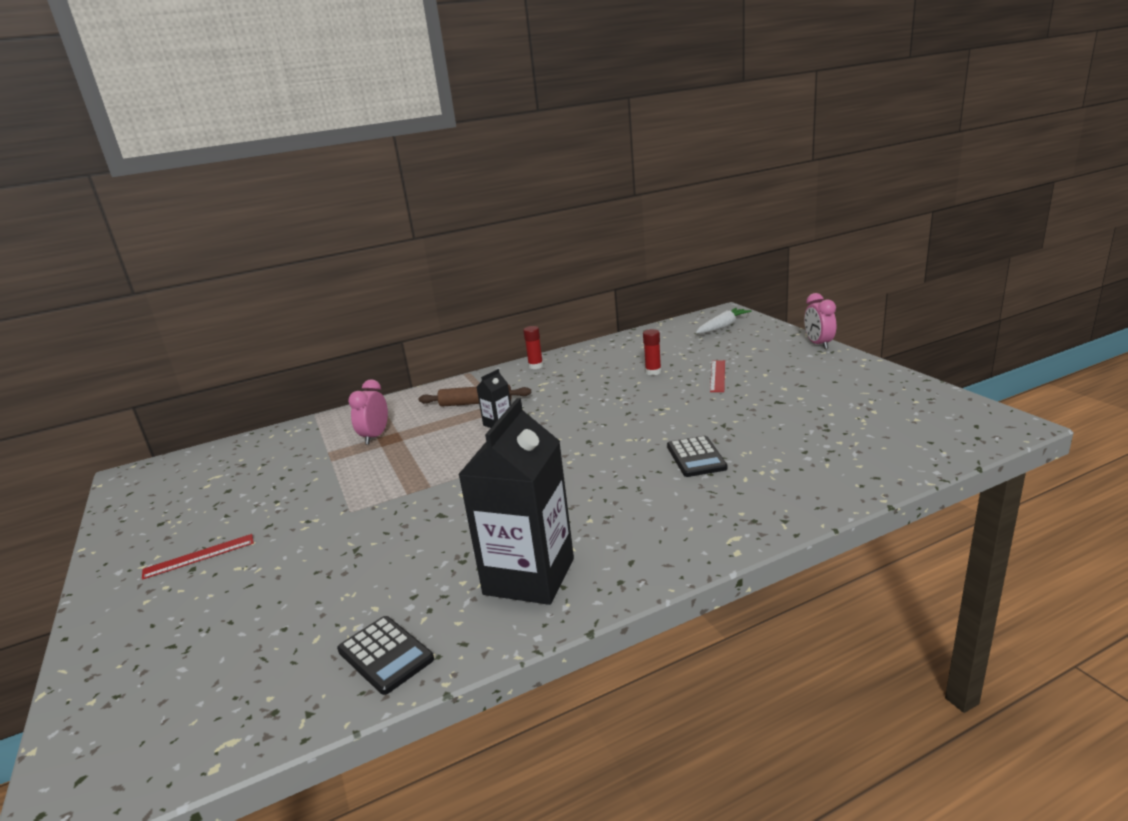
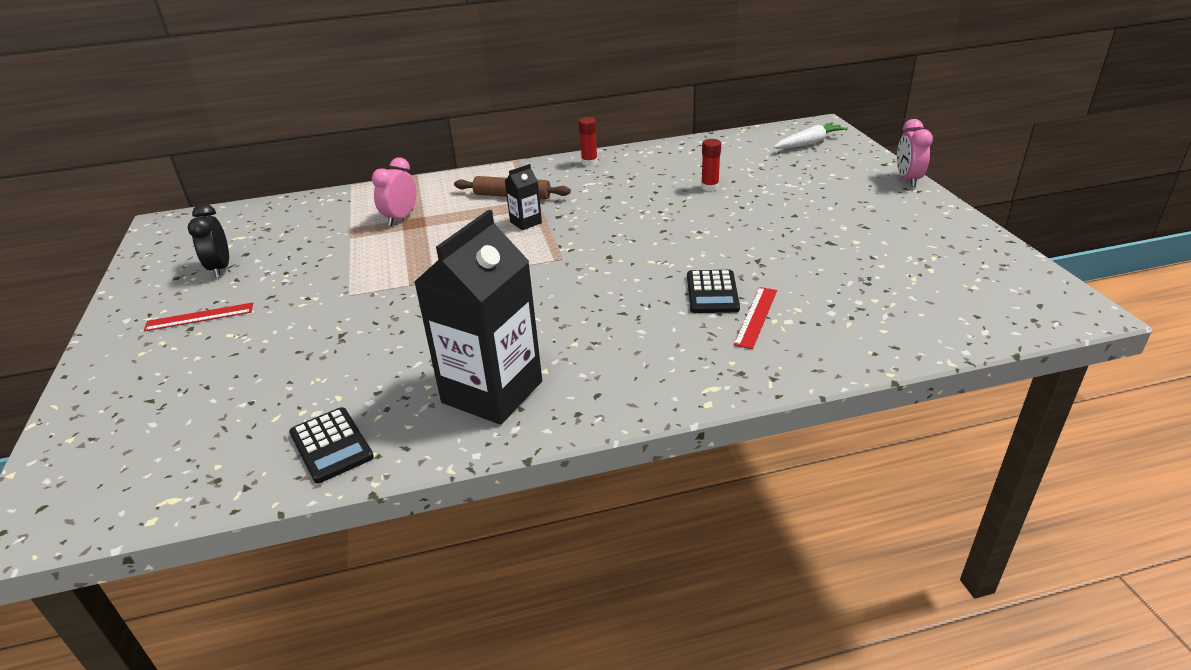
camera: 10 degrees right, 10 degrees up
red ruler [710,360,725,392] -> red ruler moved to [733,287,777,349]
none -> black clock [188,204,229,278]

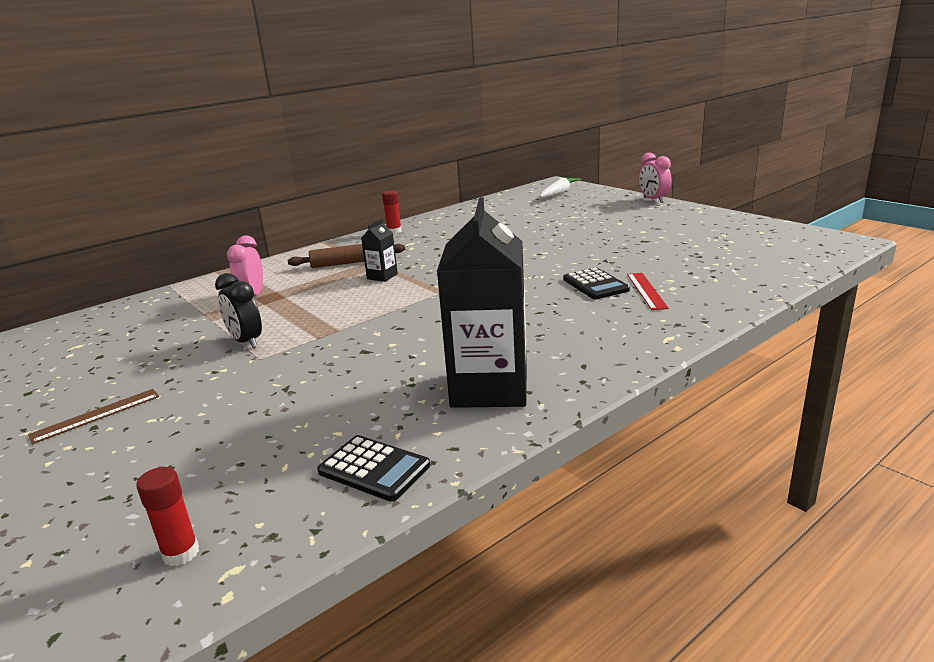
camera: 25 degrees left, 10 degrees down
red ruler [144,303,253,331] -> brown ruler [28,389,159,444]
black clock [188,204,229,278] -> black clock moved to [215,273,262,348]
red glue stick [701,139,721,191] -> red glue stick moved to [136,467,199,566]

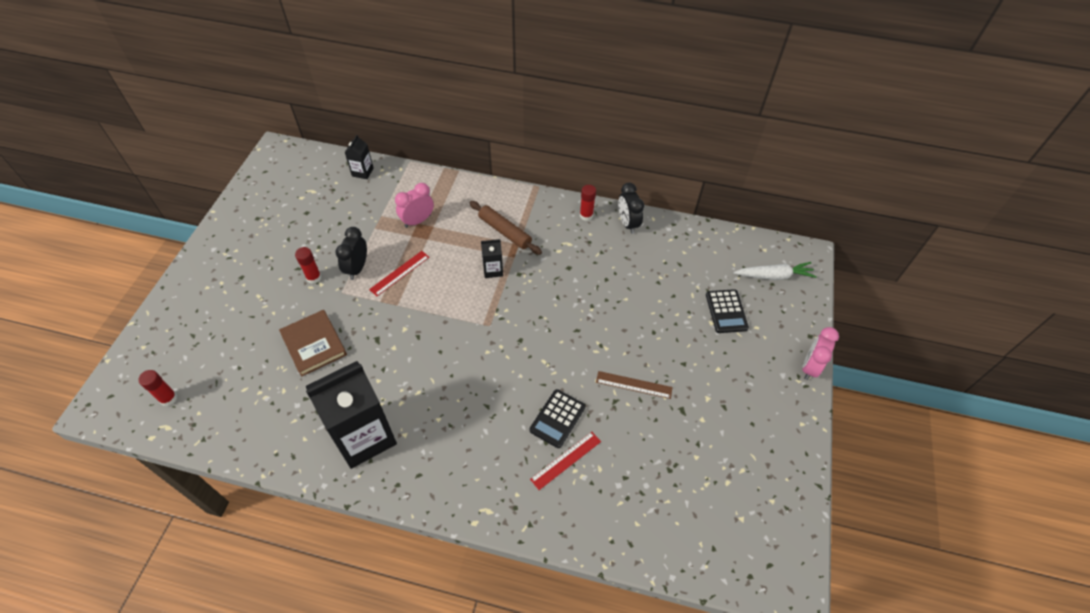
camera: 50 degrees right, 30 degrees up
brown ruler [28,389,159,444] -> brown ruler moved to [596,371,673,399]
black calculator [317,435,430,502] -> black calculator moved to [706,289,749,333]
none -> brown book [279,310,347,377]
none -> red glue stick [295,247,322,284]
none -> black carton [345,135,373,179]
none -> red ruler [369,251,429,296]
none -> black clock [618,183,644,234]

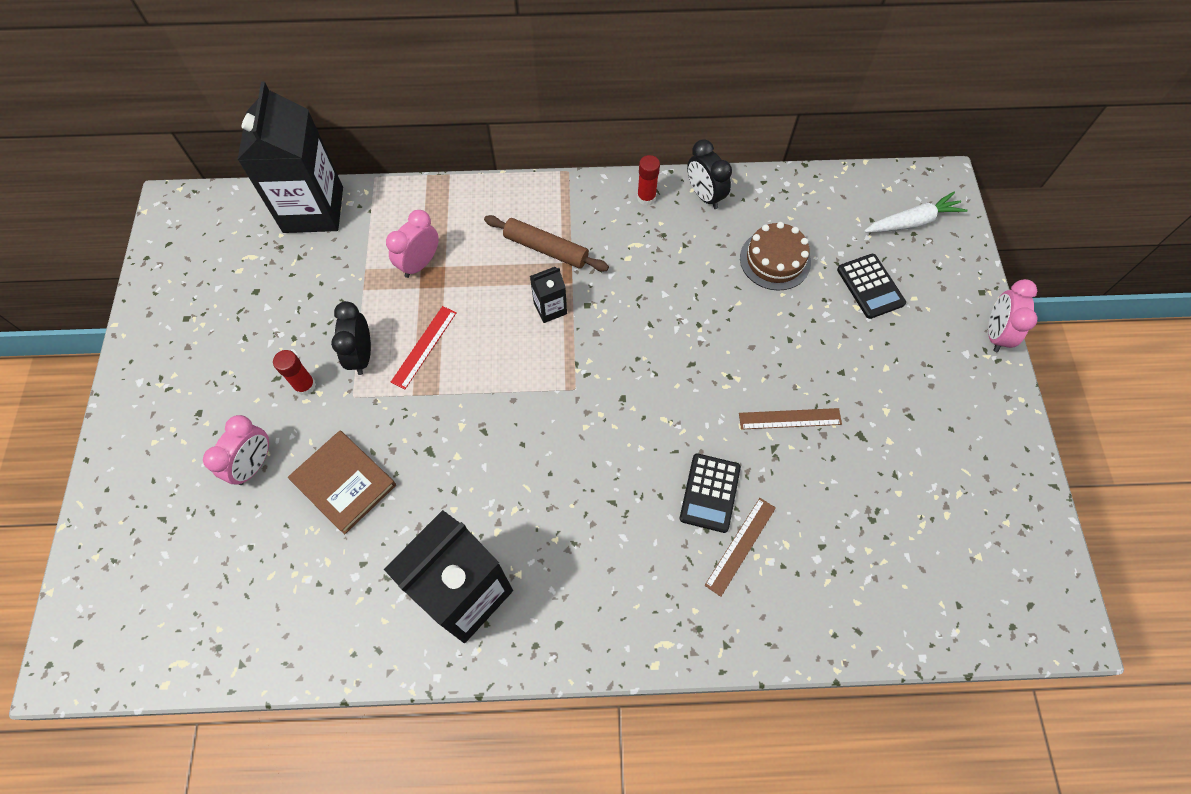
camera: 15 degrees left, 10 degrees up
red glue stick [138,370,177,406] -> none
black carton [345,135,373,179] -> black carton [237,82,343,233], size x2.27
red ruler [530,432,601,490] -> brown ruler [704,498,776,597]
none -> pink clock [203,415,269,485]
none -> brown cake [740,222,811,291]

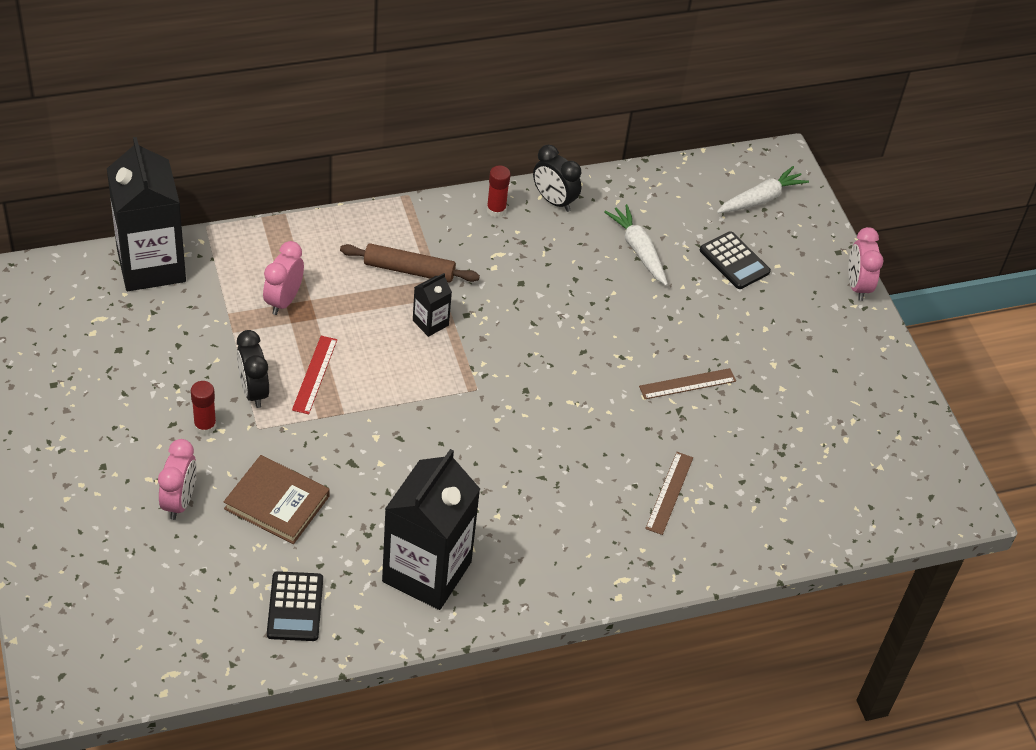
camera: 20 degrees left, 15 degrees down
black calculator [680,453,741,533] -> black calculator moved to [267,571,323,641]
brown cake [740,222,811,291] -> white carrot [604,204,668,286]

